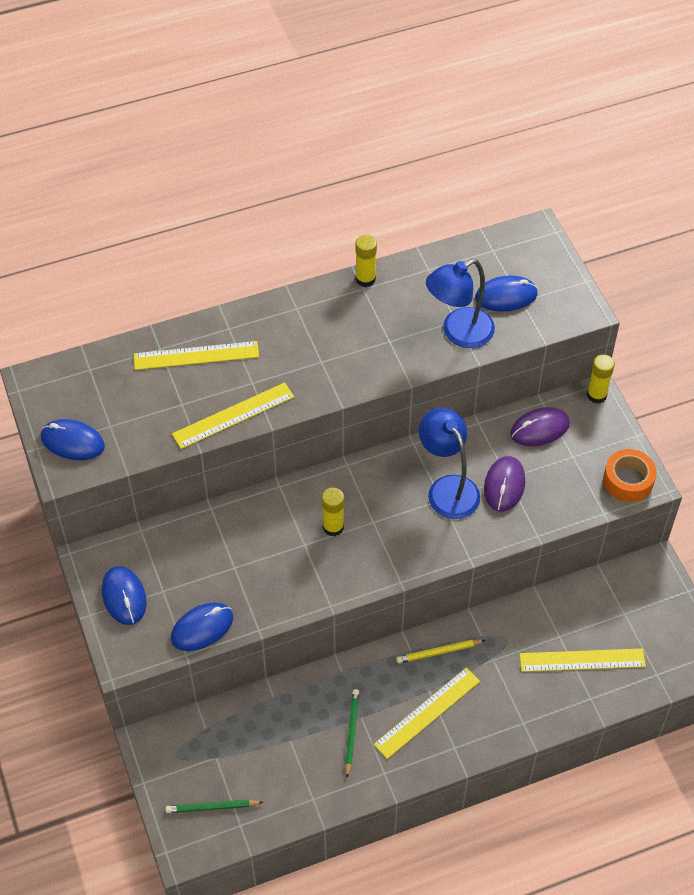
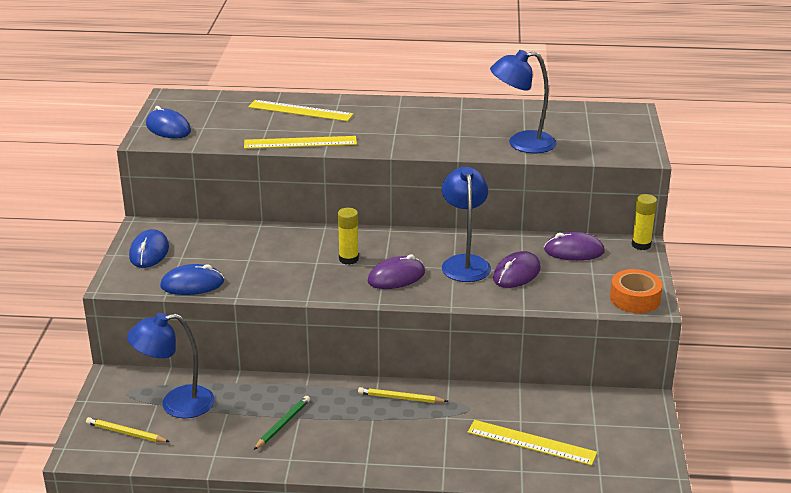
camera: 25 degrees right, 25 degrees down
green pencil [166,799,263,813] -> yellow pencil [86,417,170,442]
yellow glue stick [355,235,377,287] -> none
yellow ruler [374,667,480,759] -> none
blue mouse [475,276,538,312] -> none
none -> blue lamp [127,313,215,418]
none -> purple mouse [367,255,425,289]

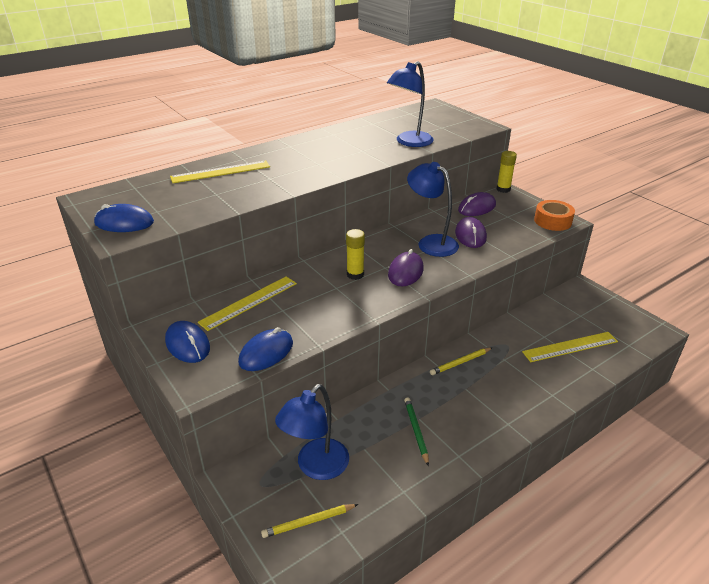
camera: 40 degrees left, 5 degrees up
yellow ruler [244,136,357,149] -> yellow ruler moved to [198,276,297,331]

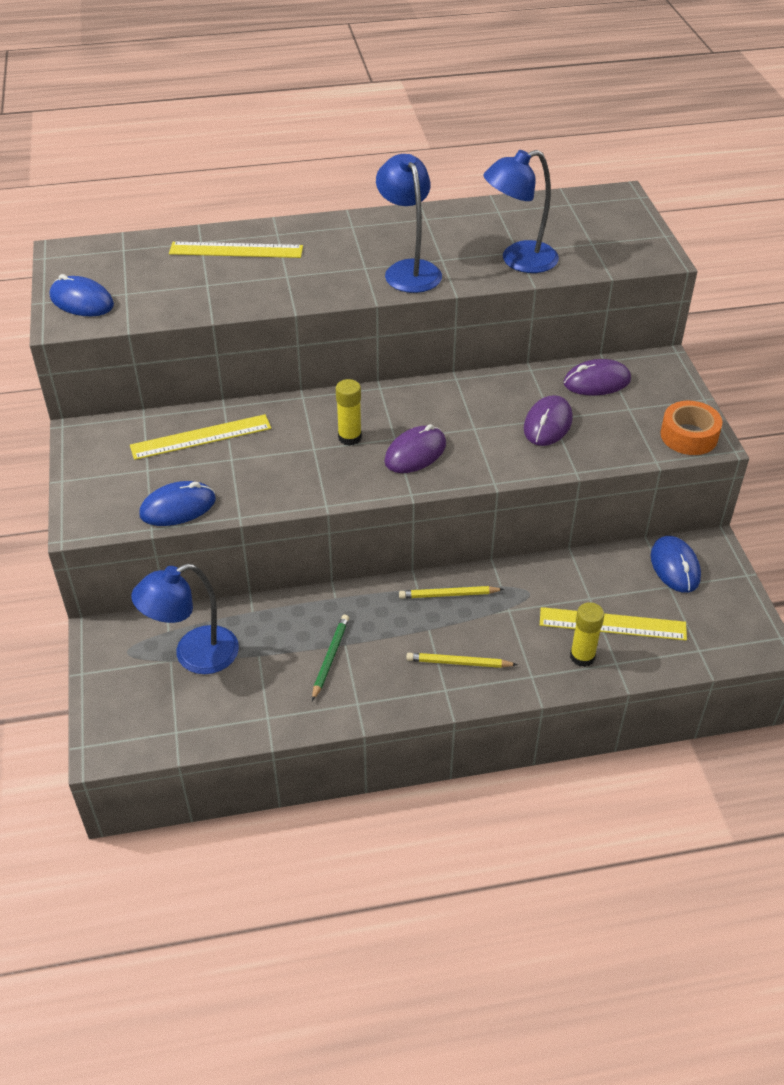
camera: 25 degrees right, 10 degrees up
blue mouse [165,321,210,363] -> blue mouse moved to [651,536,701,593]
yellow pencil [261,504,358,538] -> yellow pencil moved to [406,653,518,668]
blue lamp [407,162,459,257] -> blue lamp moved to [376,154,442,293]
yellow glue stick [496,151,517,193] -> yellow glue stick moved to [570,602,604,667]

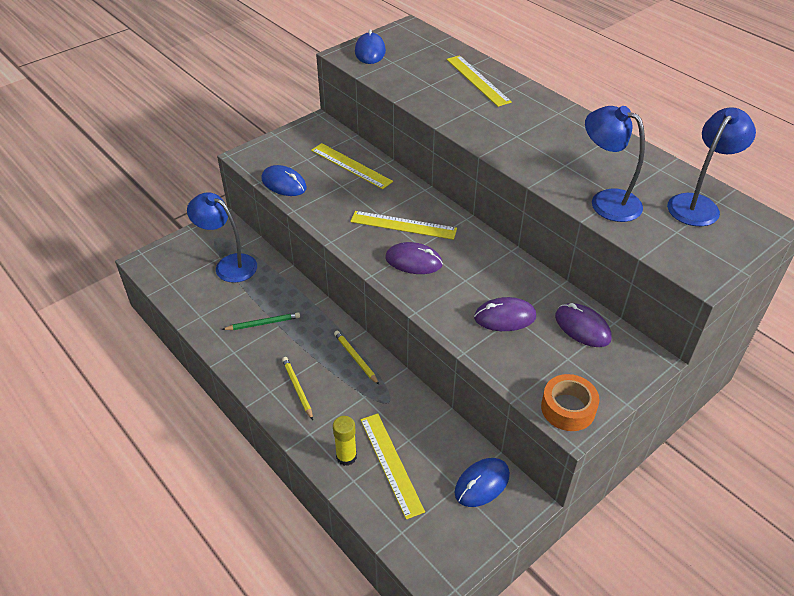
camera: 60 degrees right, 0 degrees up
yellow glue stick [336,379,362,446] -> yellow ruler [350,211,457,240]
blue lamp [376,154,442,293] -> blue lamp moved to [667,107,756,226]

